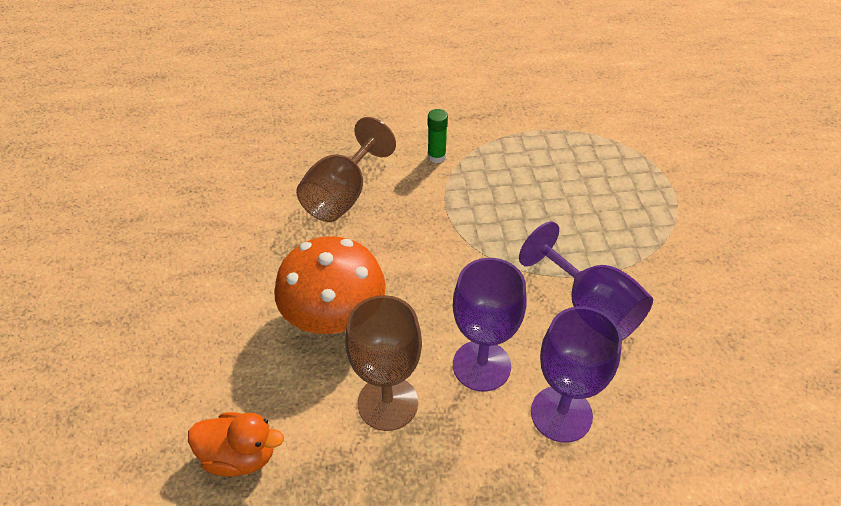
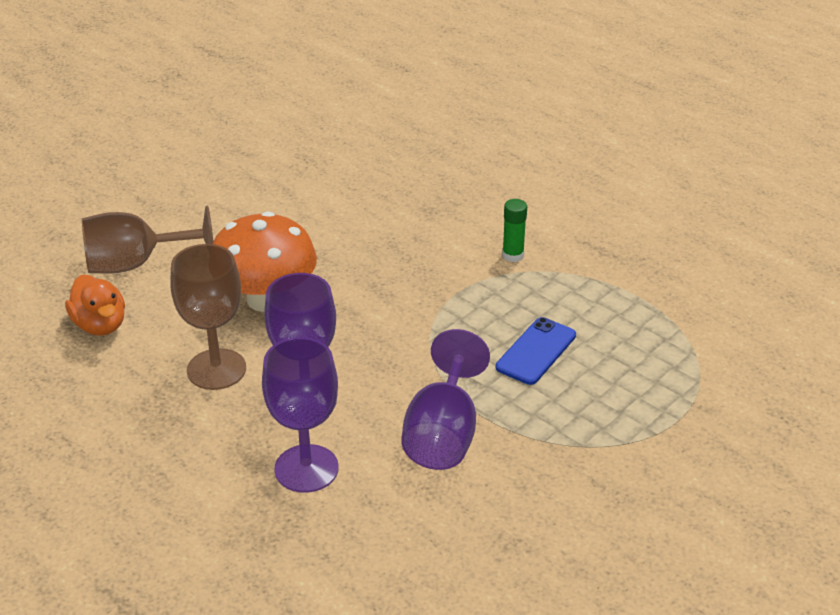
camera: 50 degrees right, 10 degrees down
brown goblet [296,117,396,222] -> brown goblet moved to [82,206,213,274]
none -> blue phone [496,317,576,385]

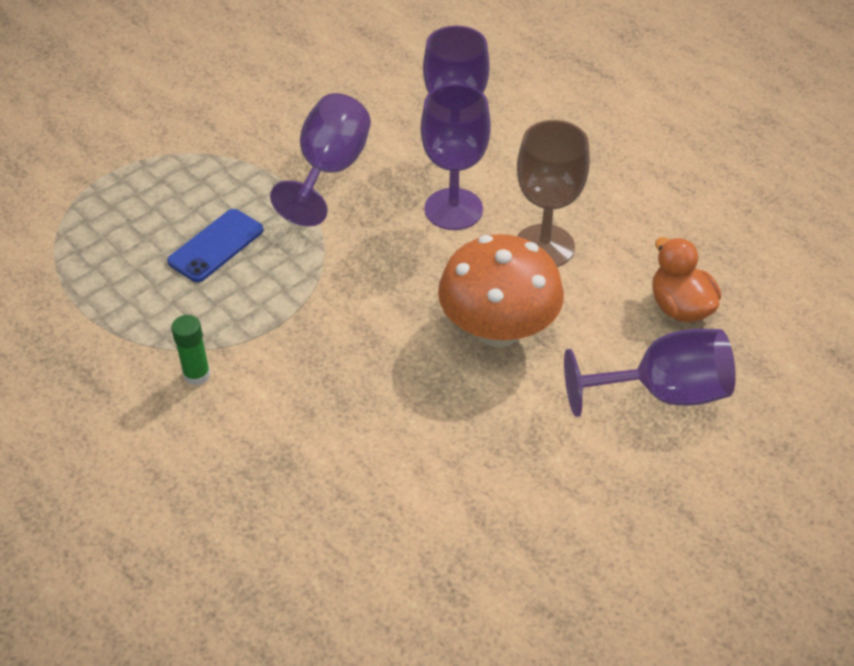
camera: 175 degrees left, 10 degrees up
brown goblet [82,206,213,274] -> purple goblet [564,329,736,417]

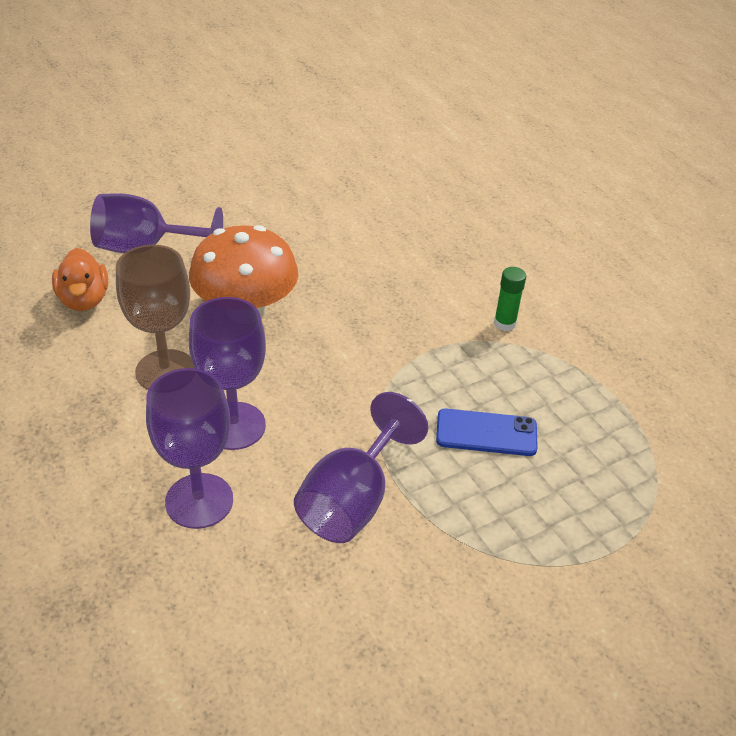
camera: 170 degrees left, 5 degrees down
blue phone [167,209,263,282] -> blue phone turned 45 degrees clockwise [436,408,538,456]

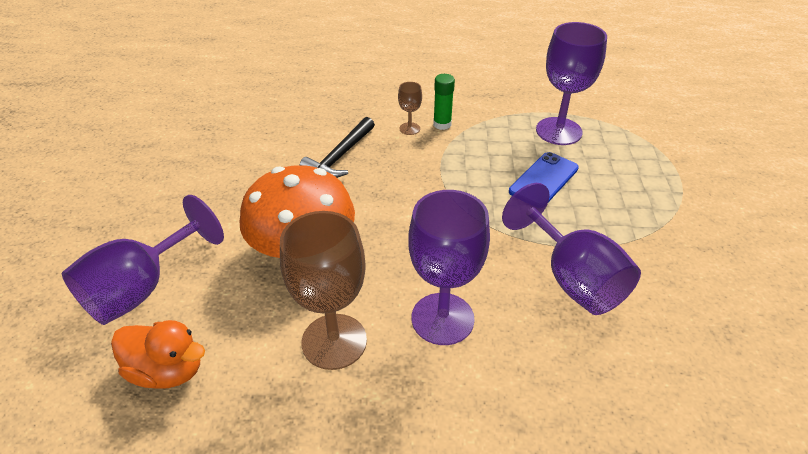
camera: 55 degrees left, 0 degrees up
purple goblet [146,368,233,529] -> purple goblet moved to [536,22,607,145]
none -> black hammer [300,117,375,178]
none -> brown goblet [398,82,422,135]

